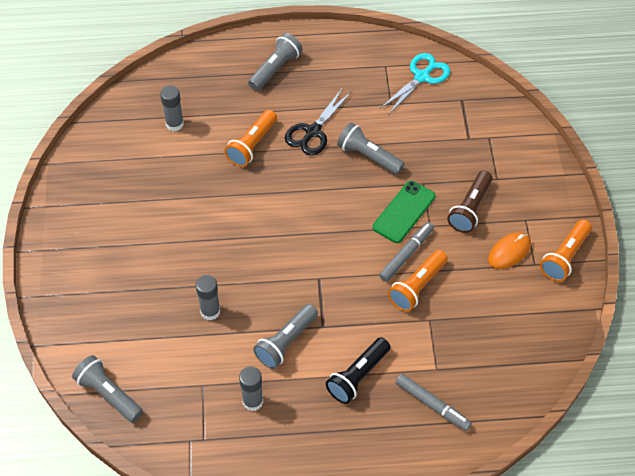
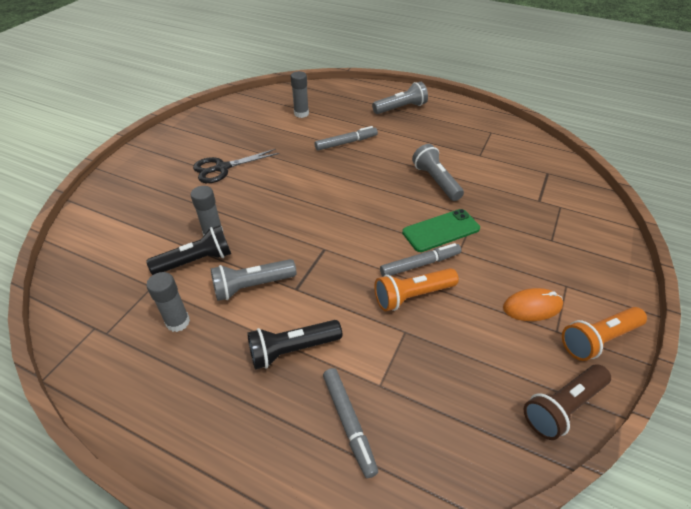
camera: 30 degrees right, 10 degrees down
grey flashlight [72,355,143,423] -> none
orange flashlight [224,110,277,167] -> grey marker [315,126,378,151]
black scissors [285,89,351,156] -> black scissors moved to [193,149,279,183]
turquoise scissors [381,53,450,115] -> none
brown flashlight [447,171,493,233] -> brown flashlight moved to [524,364,611,440]
none -> black flashlight [146,225,231,275]

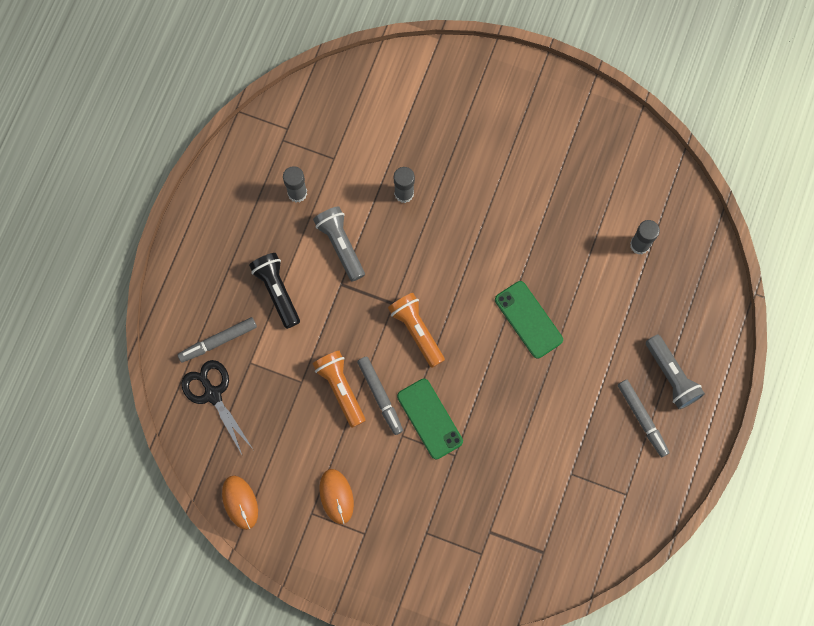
camera: 85 degrees right, 30 degrees up
black flashlight [146,225,231,275] -> none
black scissors [193,149,279,183] -> black scissors moved to [181,360,253,456]
grey marker [315,126,378,151] -> grey marker moved to [618,380,670,457]
grey flashlight [412,144,464,201] -> none
brown flashlight [524,364,611,440] -> orange mouse [222,475,258,530]
orange flashlight [562,307,647,361] -> orange flashlight moved to [388,293,445,368]
none -> green phone [495,281,563,359]

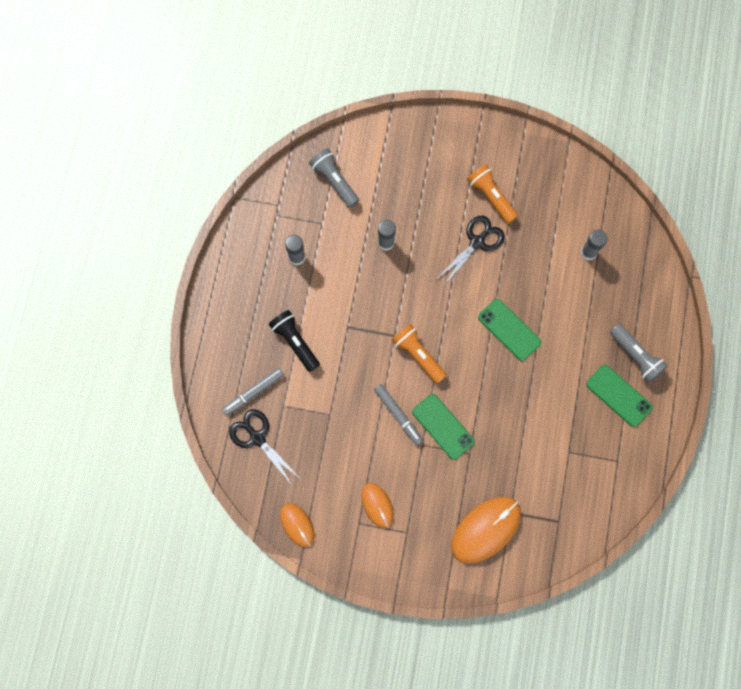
camera: 10 degrees left, 0 degrees up
grey flashlight [313,206,365,282] -> grey flashlight moved to [309,149,359,208]
orange flashlight [313,351,366,428] -> orange flashlight moved to [467,164,518,224]
grey marker [618,380,670,457] -> green phone [586,365,653,427]
none -> black scissors [438,216,505,287]
none -> orange mouse [451,497,521,564]

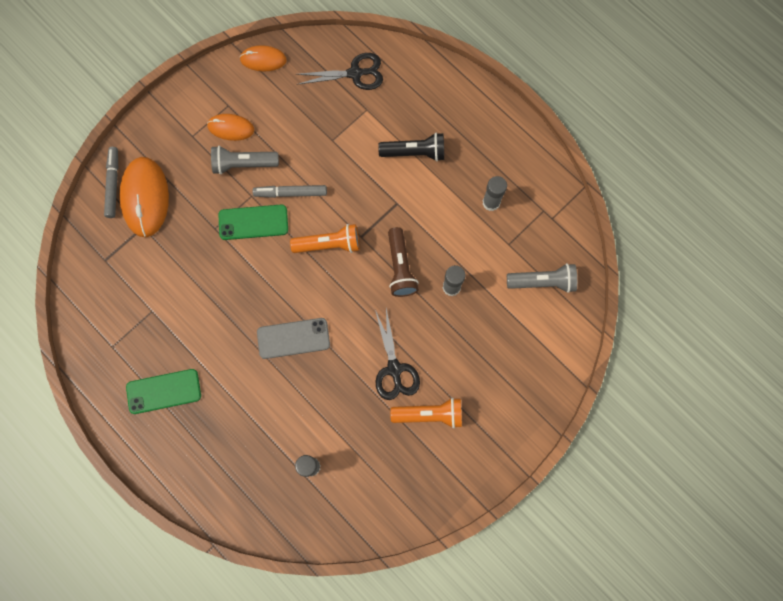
camera: 125 degrees right, 0 degrees up
grey marker [222,368,284,416] -> grey marker moved to [104,147,118,218]
green phone [478,299,541,361] -> grey phone [257,318,330,359]
grey flashlight [610,324,667,383] -> grey flashlight moved to [211,146,279,174]
none -> brown flashlight [388,227,419,297]

